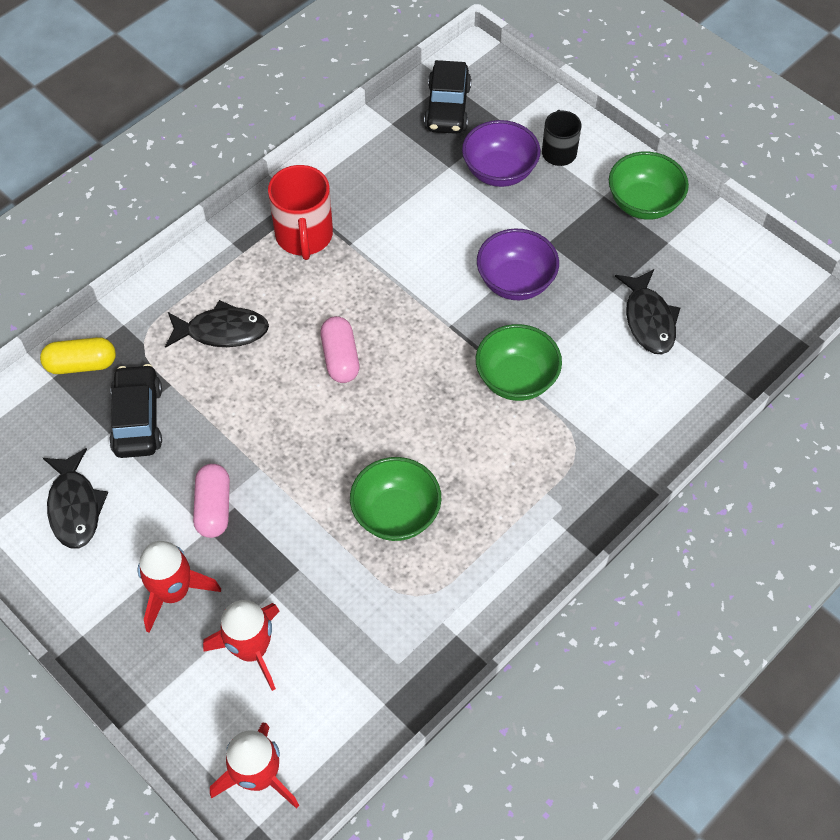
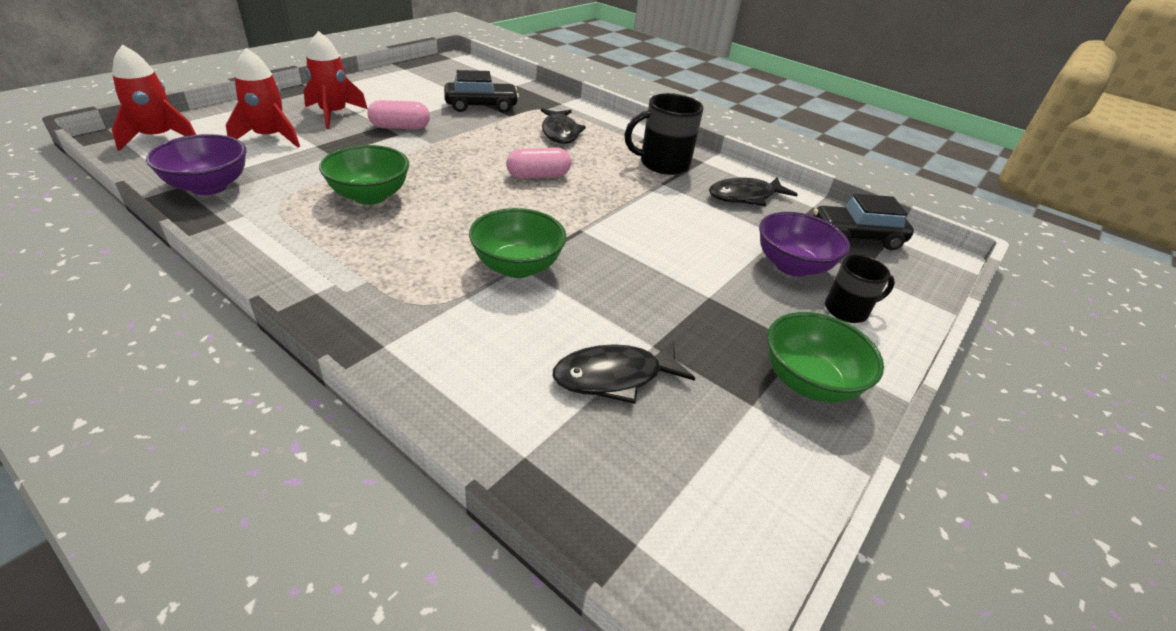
camera: 80 degrees right, 20 degrees down
yellow capsule [40,337,116,374] -> none
black fish [43,448,108,548] -> black fish moved to [709,177,798,206]
red mug [268,165,333,260] -> black mug [625,93,704,175]
purple bowl [477,229,559,300] -> purple bowl moved to [146,134,247,195]

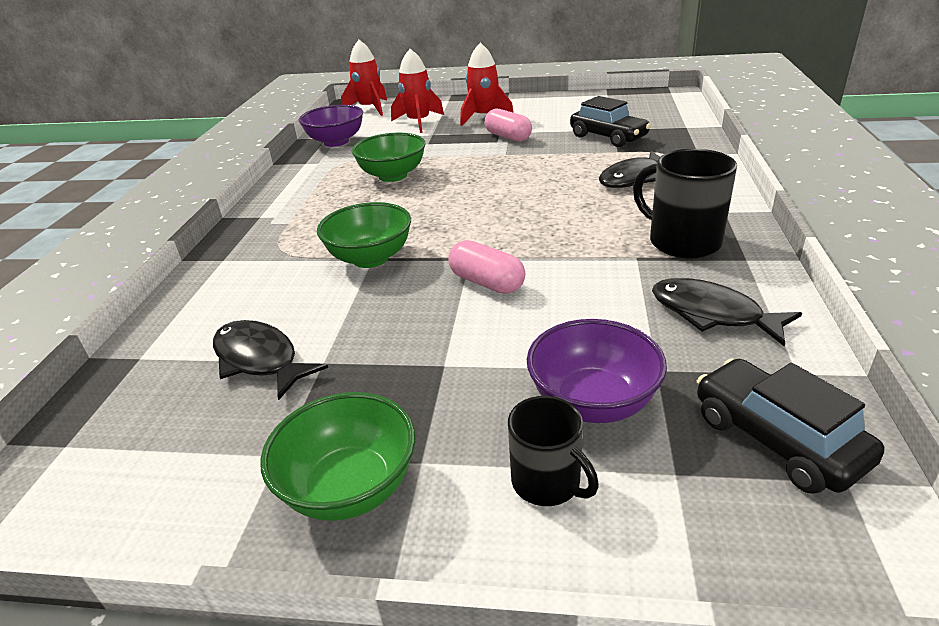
camera: 65 degrees right, 5 degrees down
pink capsule [506,147,571,179] -> pink capsule moved to [448,240,525,294]

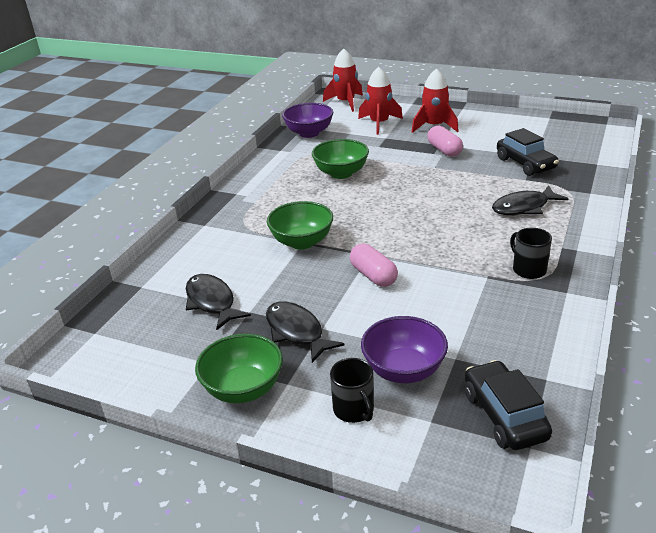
camera: 15 degrees right, 0 degrees up
black mug [633,149,737,259] -> black mug [510,228,552,279], size x0.63
black fish [652,278,802,347] -> black fish moved to [266,302,344,363]

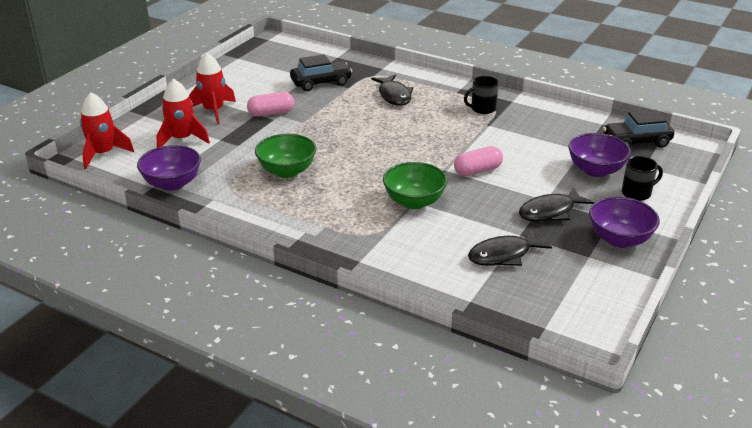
camera: 85 degrees left, 0 degrees up
green bowl [195,334,283,403] -> purple bowl [589,196,660,248]

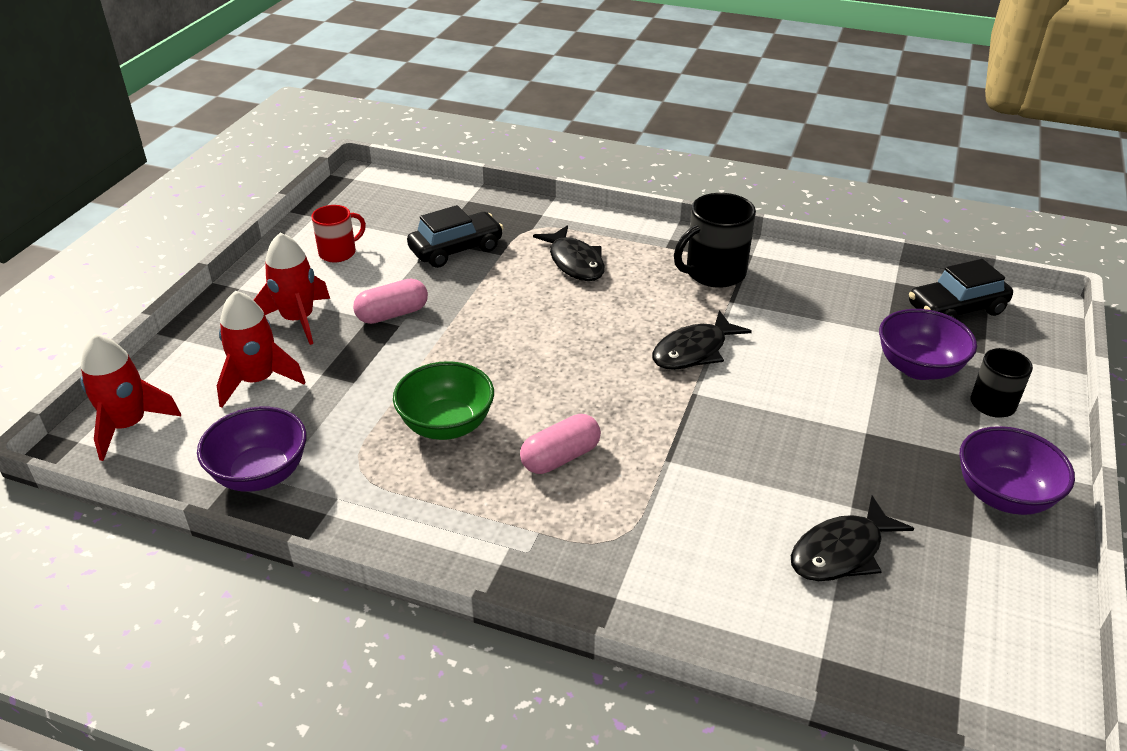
camera: 10 degrees left, 5 degrees up
green bowl [383,162,448,209] -> none
pink capsule [454,146,503,176] -> pink capsule moved to [520,414,601,474]
black mug [464,76,499,114] -> black mug [674,193,756,288], size x1.59
black fish [519,187,594,221] -> black fish moved to [652,310,752,370]
none -> red mug [311,205,366,262]

